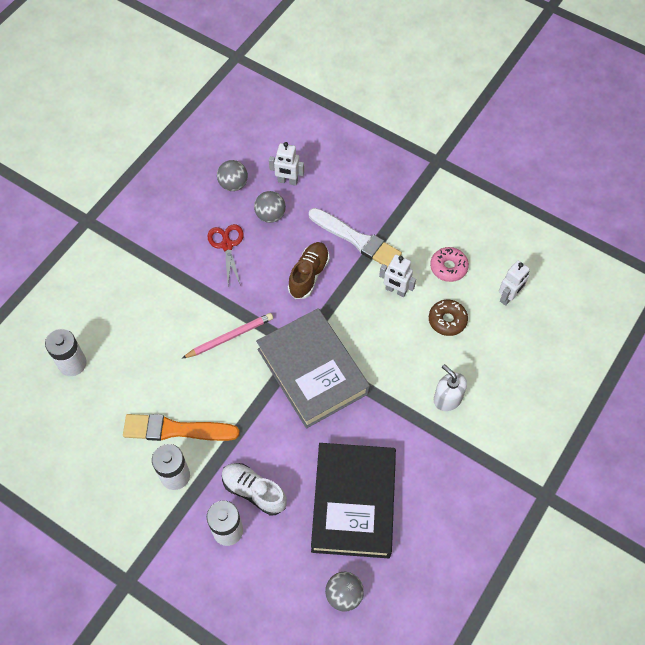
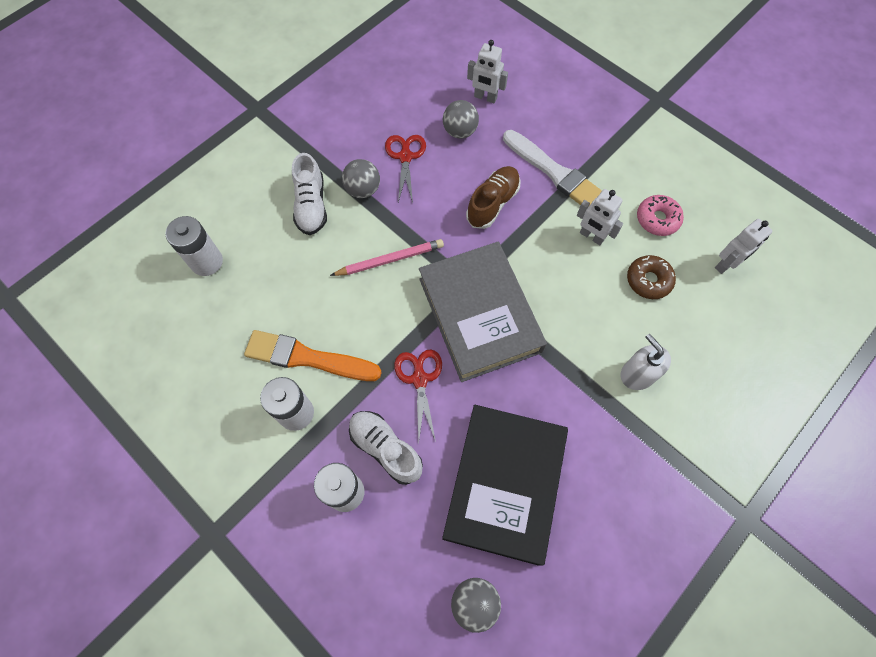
camera: 10 degrees right, 5 degrees up
grey ball [217,160,248,191] -> grey ball moved to [342,159,380,198]
none -> white shoe [292,153,327,235]
none -> red scissors [394,349,442,442]

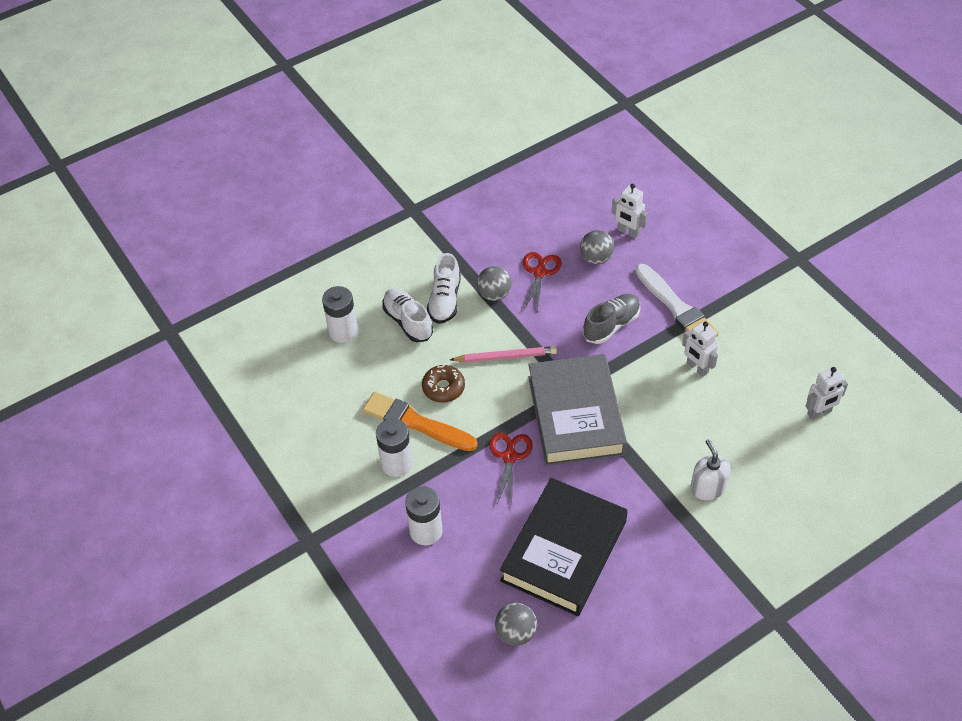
camera: 15 degrees right, 15 degrees down
white shoe [349,411,423,485] -> white shoe moved to [382,289,433,342]
brown shoe [466,166,521,229] -> grey shoe [583,294,640,344]
brown donut [627,255,676,299] -> brown donut moved to [422,365,465,403]
pink donut [637,195,684,236] -> none

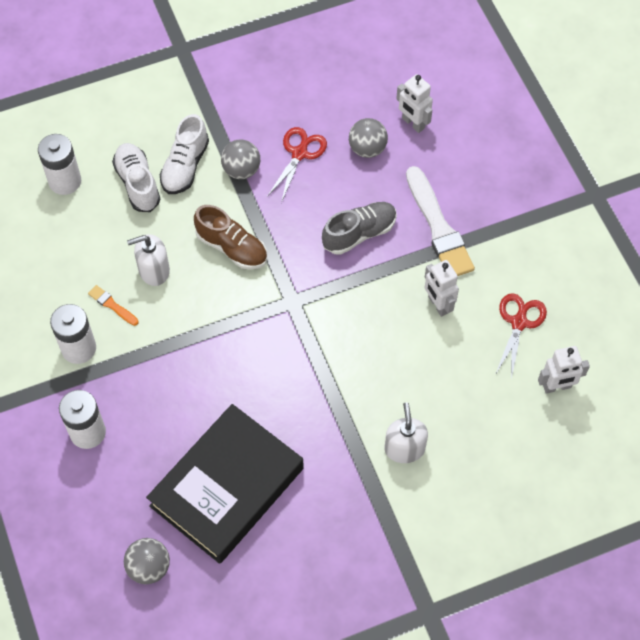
camera: 10 degrees right, 10 degrees up
orange brush [362,392,478,451] -> orange brush [88,285,139,326], size x0.45
brown donut [422,365,465,403] -> white soap dispenser [127,234,170,286]
pink pencil [450,346,557,363] -> brown shoe [194,205,267,270]
red scissors [489,433,533,505] -> red scissors moved to [495,293,547,379]
grey book [528,354,627,466] -> none

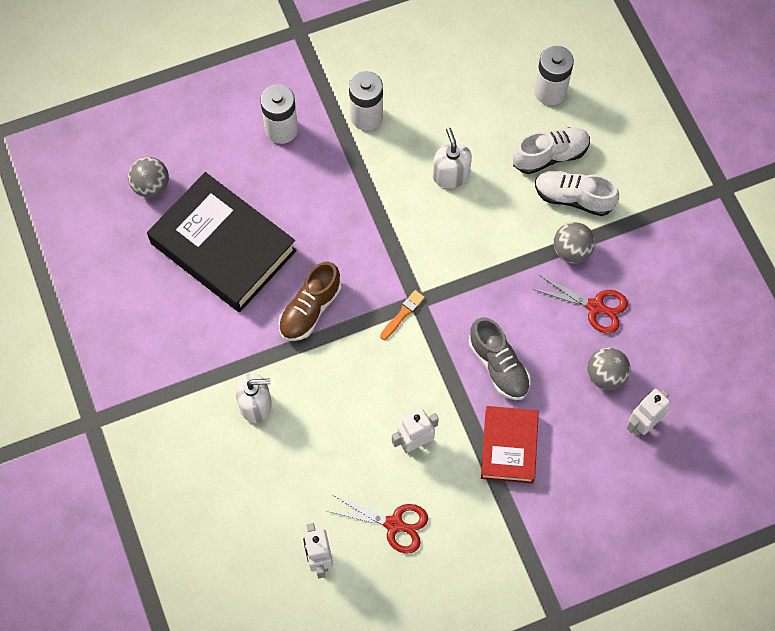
camera: 90 degrees right, 5 degrees up
orange brush [88,285,139,326] -> orange brush moved to [380,290,425,340]
brown shoe [194,205,267,270] -> brown shoe moved to [279,262,341,341]
white brush [406,166,475,276] -> red book [481,406,539,484]

